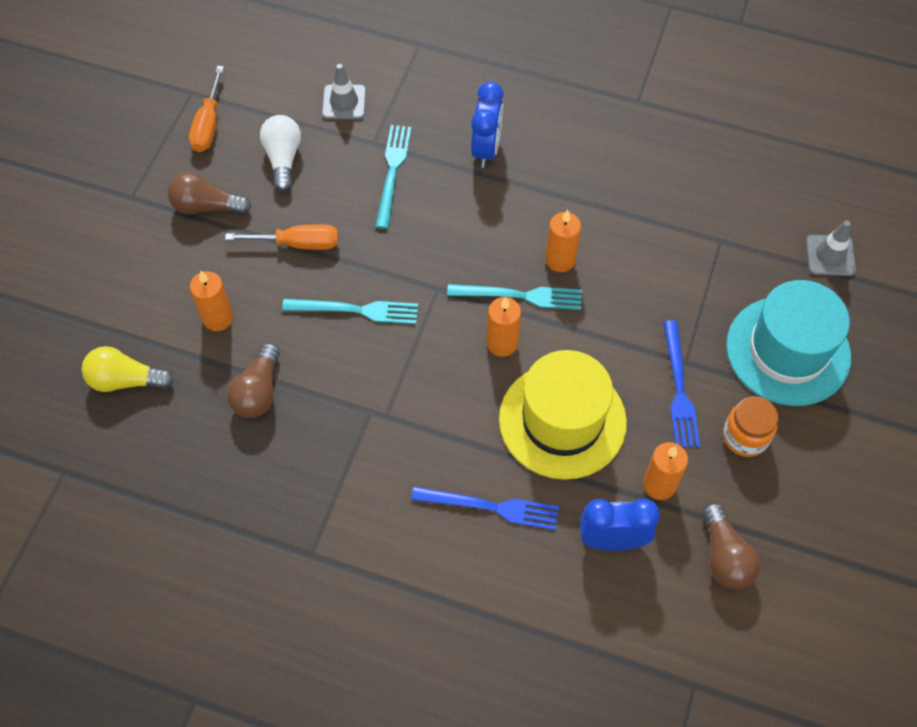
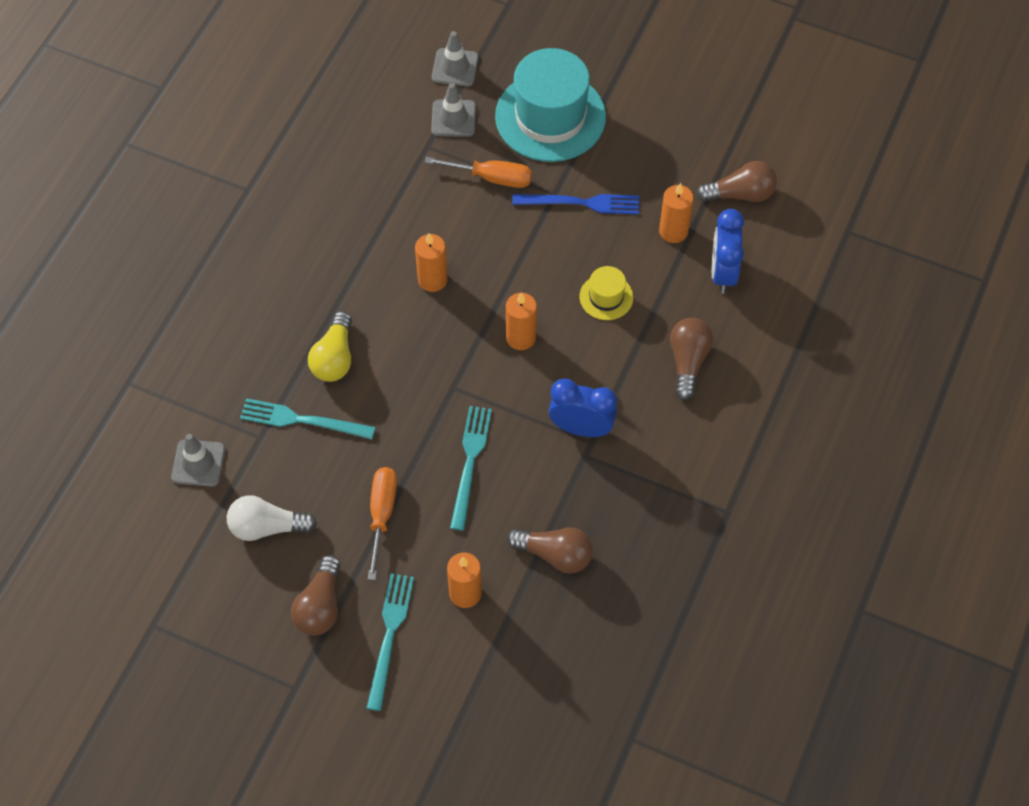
camera: 85 degrees left, 0 degrees up
yellow light bulb [82,346,174,392] -> yellow light bulb moved to [308,311,352,382]
orange screwdriver [189,66,224,152] -> orange screwdriver moved to [425,157,532,188]
blue fork [411,486,559,530] -> brown light bulb [670,318,713,400]
turquoise fork [447,284,582,310] -> turquoise fork moved to [367,573,414,711]
blue clock [471,81,504,168] -> blue clock moved to [549,379,617,437]
yellow hat [499,350,627,480] -> yellow hat [580,266,633,320], size x0.46
orange jar [723,396,778,457] -> none
none -> grey traffic cone [431,83,476,137]

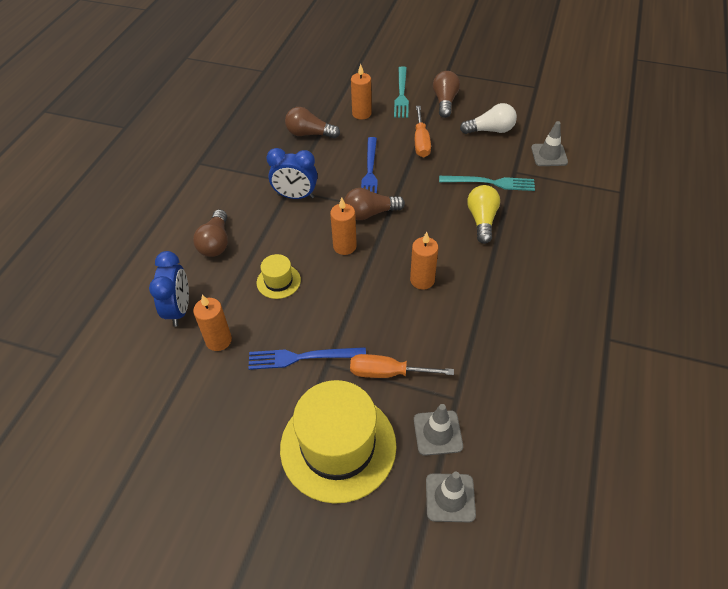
camera: 175 degrees right, 10 degrees down
turquoise fork [450,406,492,531] -> blue fork [361,137,378,194]
turquoise hat [495,48,606,162] -> yellow hat [280,380,396,504]
brown light bulb [696,161,777,202] -> brown light bulb moved to [344,188,405,220]

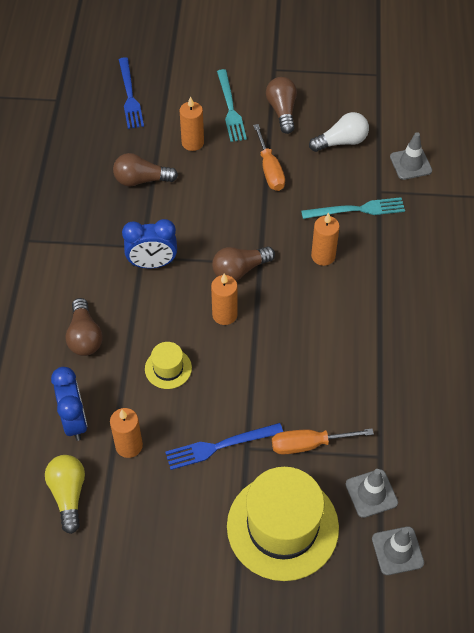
camera: 15 degrees left, 5 degrees up
blue fork [361,137,378,194] -> blue fork moved to [119,57,144,129]
orange candle [410,232,439,290] -> orange candle moved to [311,213,340,266]
yellow light bulb [467,185,500,244] -> yellow light bulb moved to [45,455,85,534]

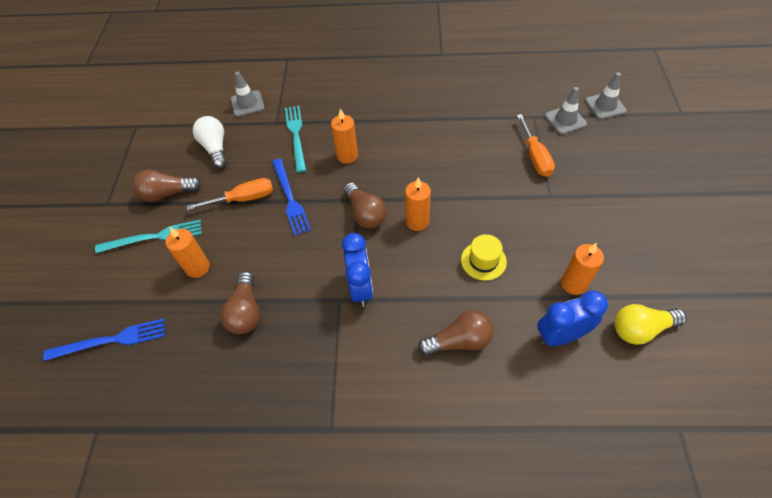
camera: 90 degrees left, 0 degrees up
blue fork [165,423,283,470] -> blue fork moved to [272,159,311,236]
yellow hat [227,467,339,581] -> none

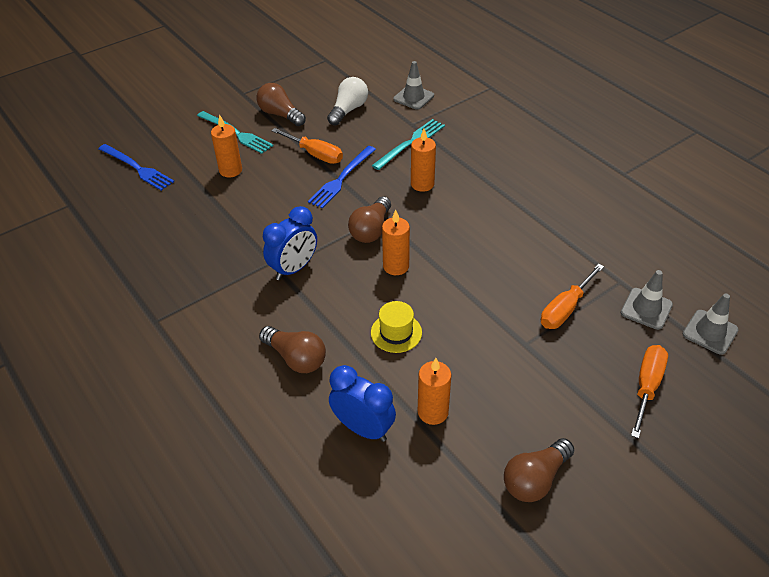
camera: 50 degrees right, 10 degrees down
brown light bulb [220,271,260,334] -> brown light bulb moved to [504,438,574,502]
yellow light bulb [614,304,687,345] -> none
none -> orange screwdriver [631,345,668,438]

